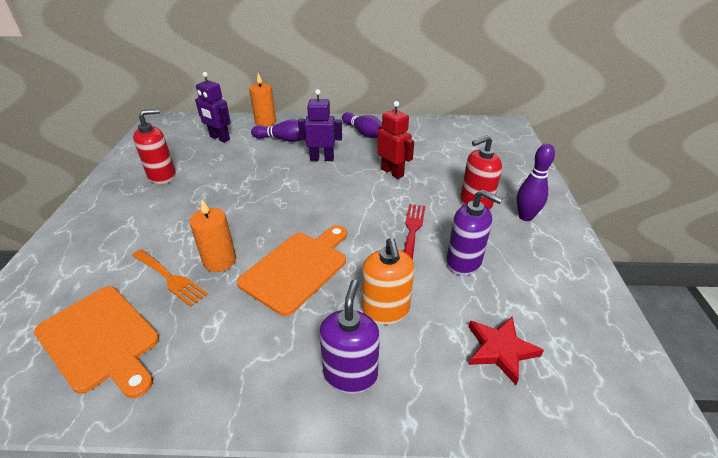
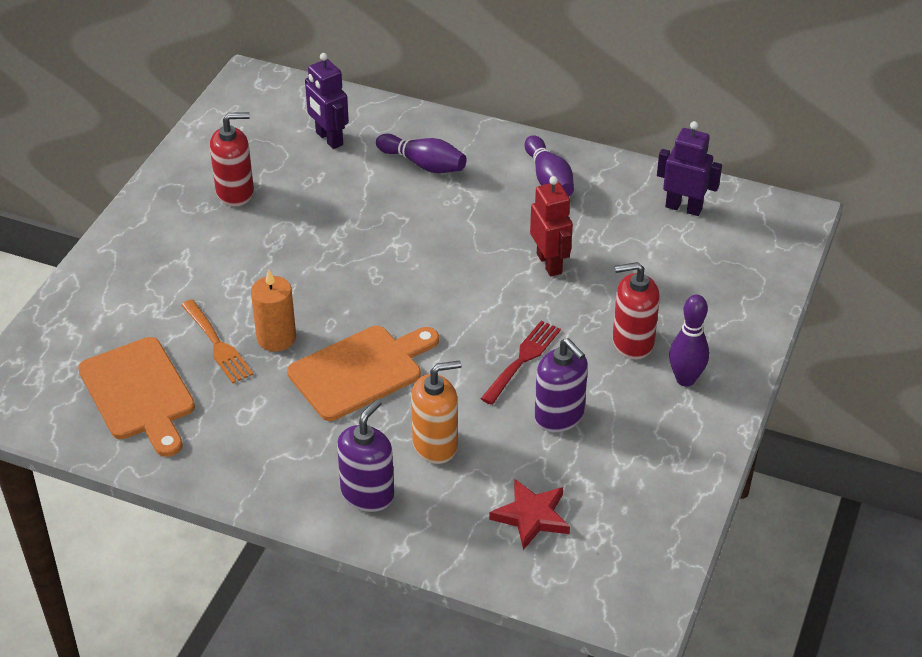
camera: 20 degrees right, 5 degrees up
orange candle [249,73,276,127] -> none
purple robot [298,89,342,161] -> purple robot moved to [657,121,722,216]
orange soap dispenser [362,238,414,325] -> orange soap dispenser turned 120 degrees counterclockwise [411,360,461,464]

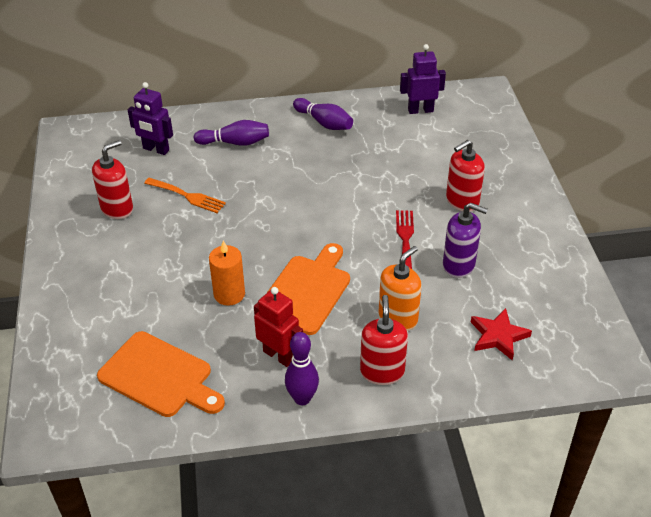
camera: 30 degrees left, 0 degrees up
orange fork [181,299,254,384] -> orange fork moved to [144,178,226,213]
purple soap dispenser [337,399,394,512] -> red soap dispenser [360,295,408,385]
red robot [530,176,573,276] -> red robot moved to [254,287,303,367]
purple bowling pin [669,295,709,387] -> purple bowling pin moved to [285,332,319,405]

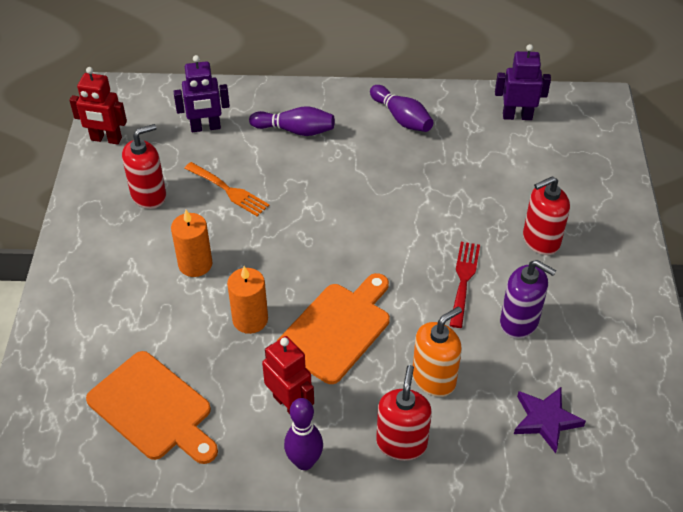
camera: 10 degrees right, 5 degrees up
purple robot [128,82,173,155] -> purple robot turned 45 degrees counterclockwise [173,55,230,132]
red star [471,308,532,360] -> purple star [514,387,586,453]
none -> red robot [69,67,127,144]
none -> orange candle [171,210,213,277]

